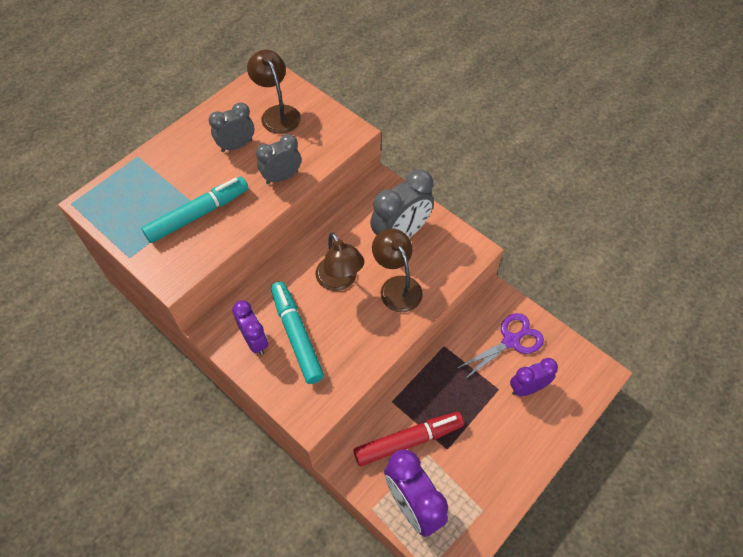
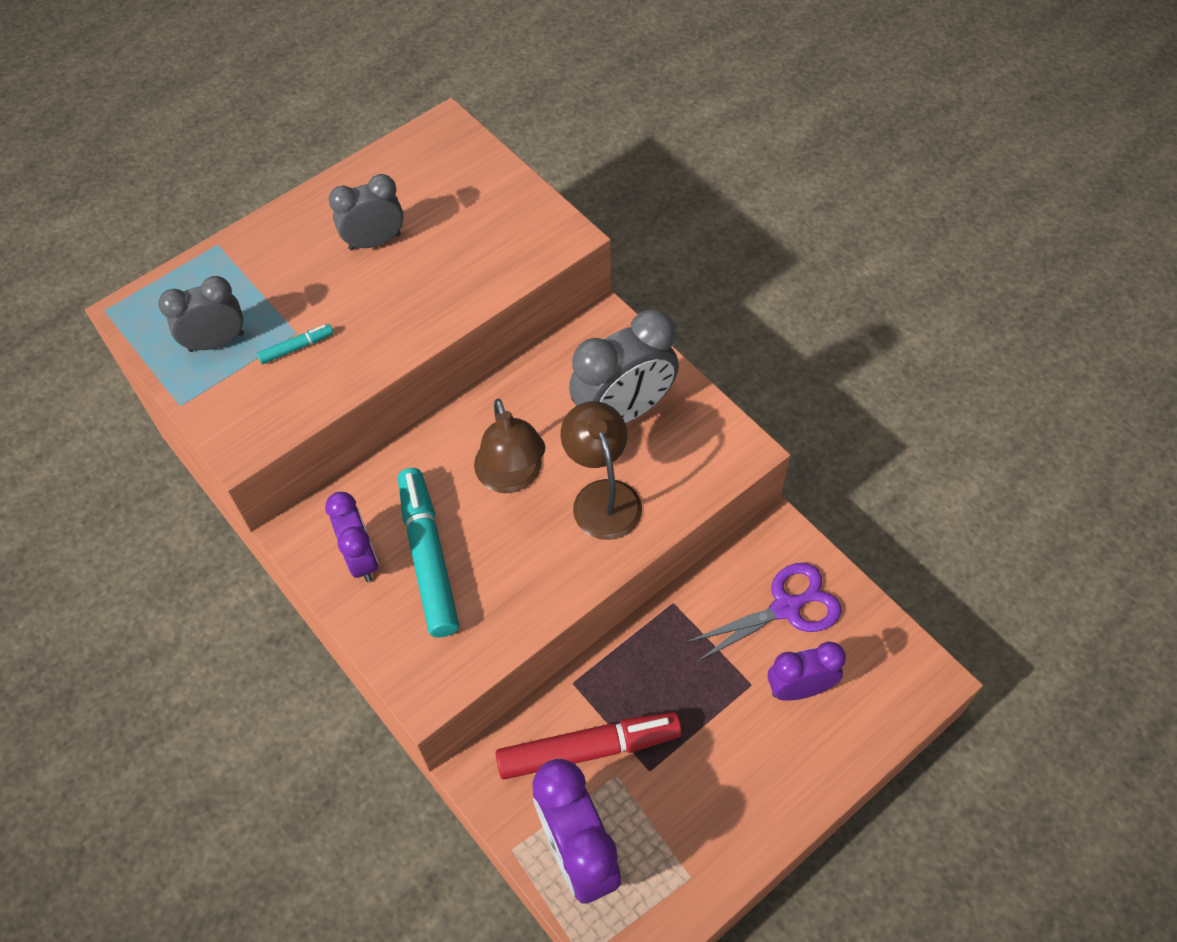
camera: 10 degrees right, 0 degrees up
turquoise marker [142,177,249,243] -> turquoise marker [257,324,333,364], size x0.44
brown lamp [247,50,301,134] -> none
grey clock [256,134,301,184] -> grey clock moved to [158,276,244,352]

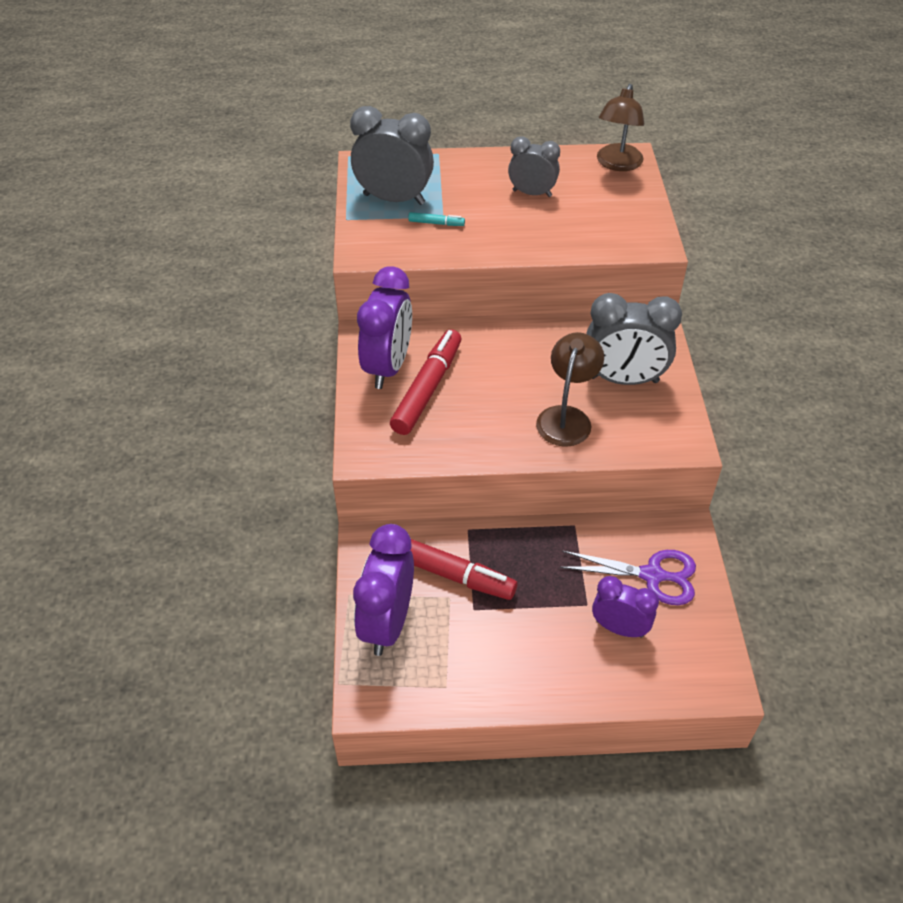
camera: 35 degrees right, 10 degrees down
grey clock [158,276,244,352] -> grey clock [350,106,434,205], size x1.59
purple clock [325,492,378,582] -> purple clock [357,266,412,389], size x1.59
turquoise marker [398,468,459,638] -> red marker [390,329,461,435]
brown lamp [474,399,546,493] -> brown lamp moved to [597,84,644,171]

